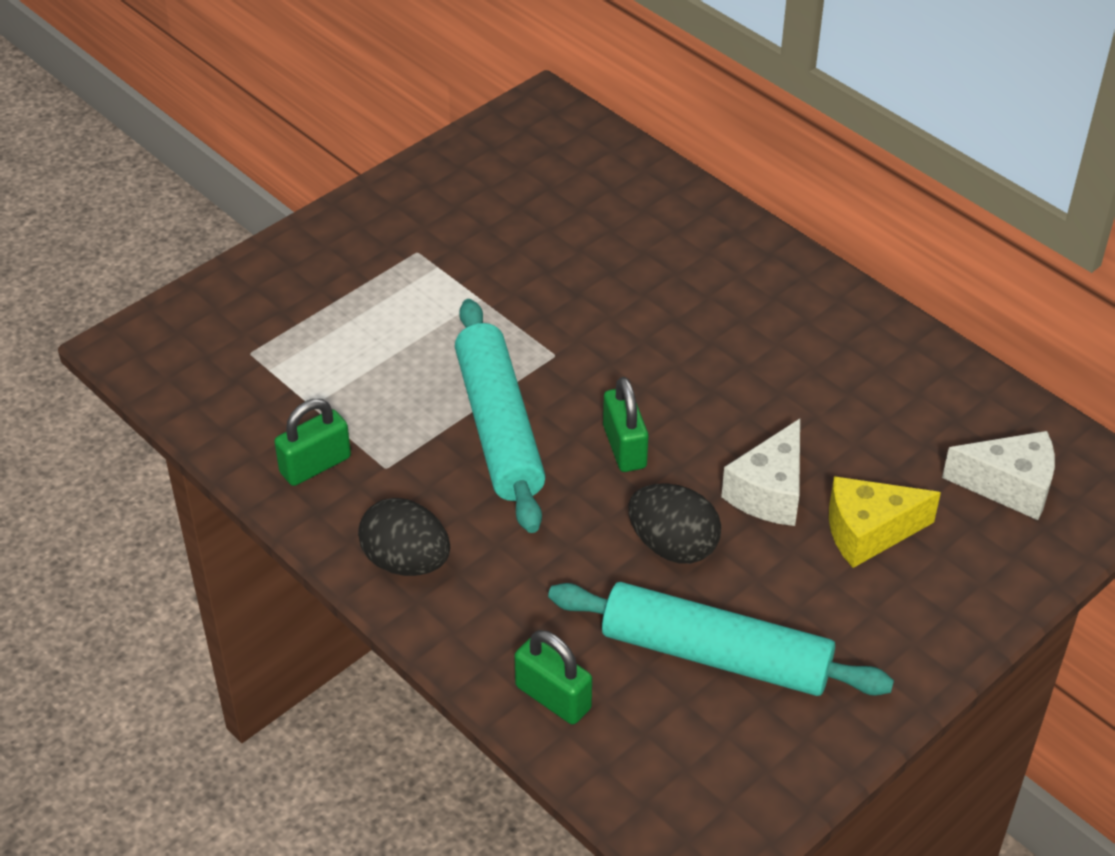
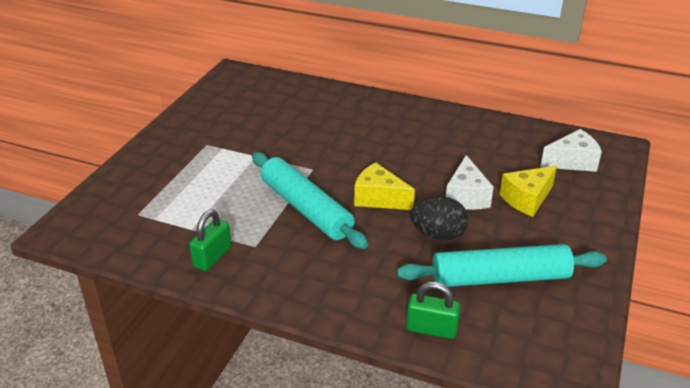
camera: 25 degrees left, 10 degrees down
black egg [358,498,450,576] -> none
green padlock [603,377,648,472] -> yellow cheese [354,162,415,210]

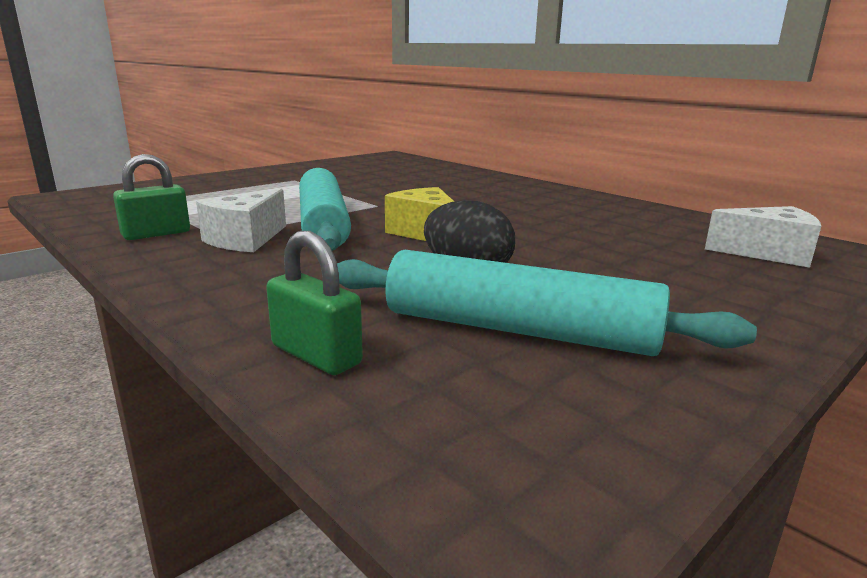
camera: 25 degrees right, 15 degrees down
white cheese [446,155,494,210] -> white cheese moved to [196,189,286,252]
yellow cheese [500,166,557,217] -> none

